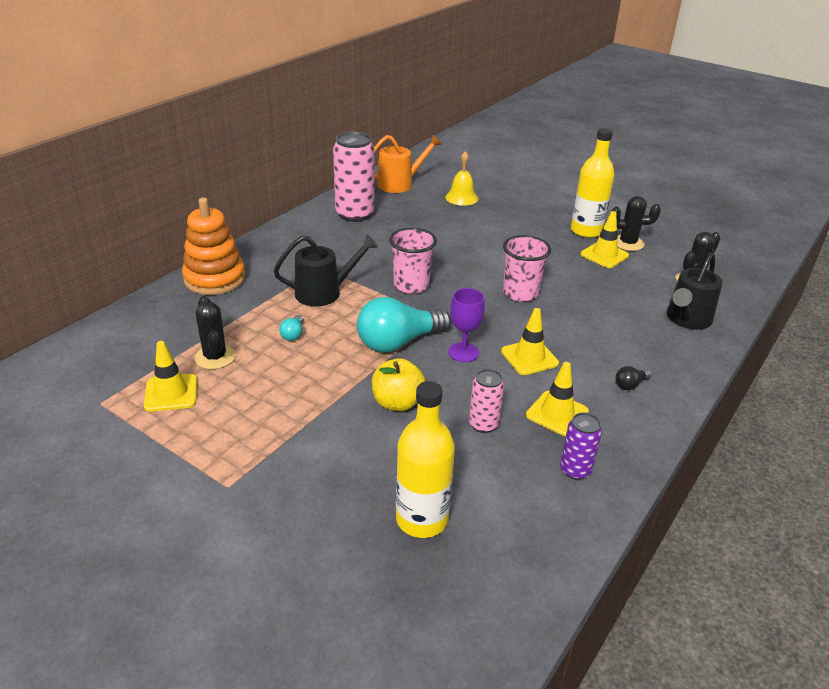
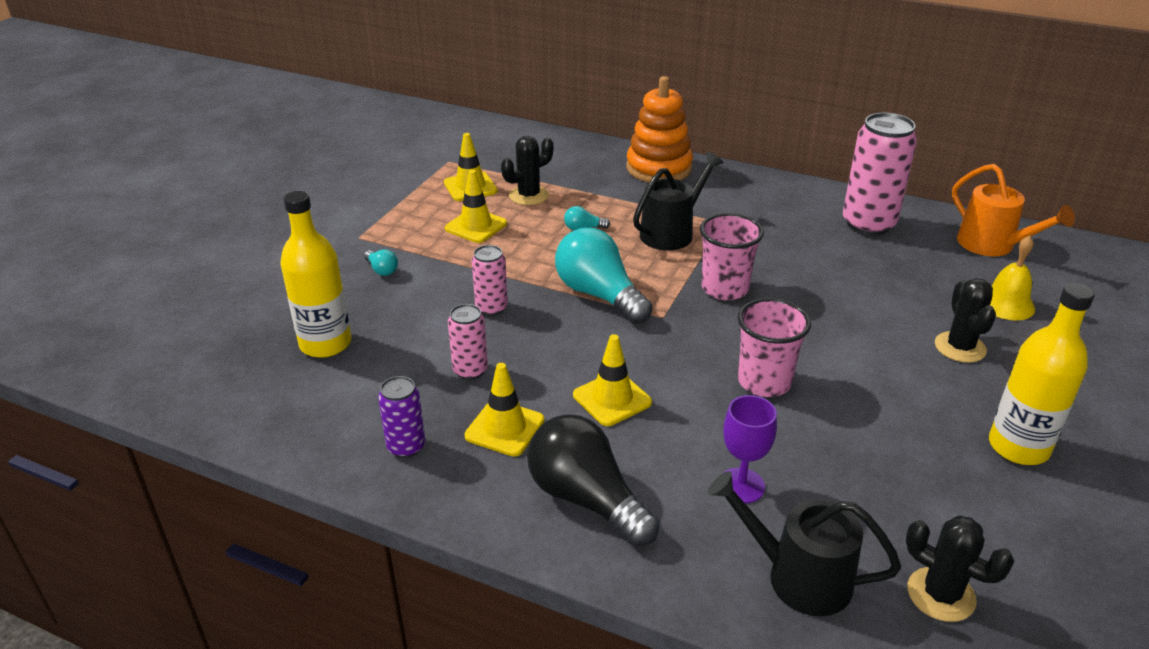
camera: 80 degrees right, 0 degrees up
black watering can [273,234,378,307] -> black watering can turned 105 degrees counterclockwise [633,152,723,250]
yellow apple [372,358,426,411] -> pink can [472,245,508,316]
purple goblet [448,288,485,362] -> purple goblet moved to [722,395,777,503]
yellow traffic cone [581,211,629,268] -> yellow traffic cone moved to [445,170,507,243]
black cactus [611,196,661,251] -> black cactus moved to [935,278,996,363]
black light bulb [615,366,652,390] -> black light bulb [527,414,660,547], size x2.39
none -> turquoise light bulb [364,249,398,276]

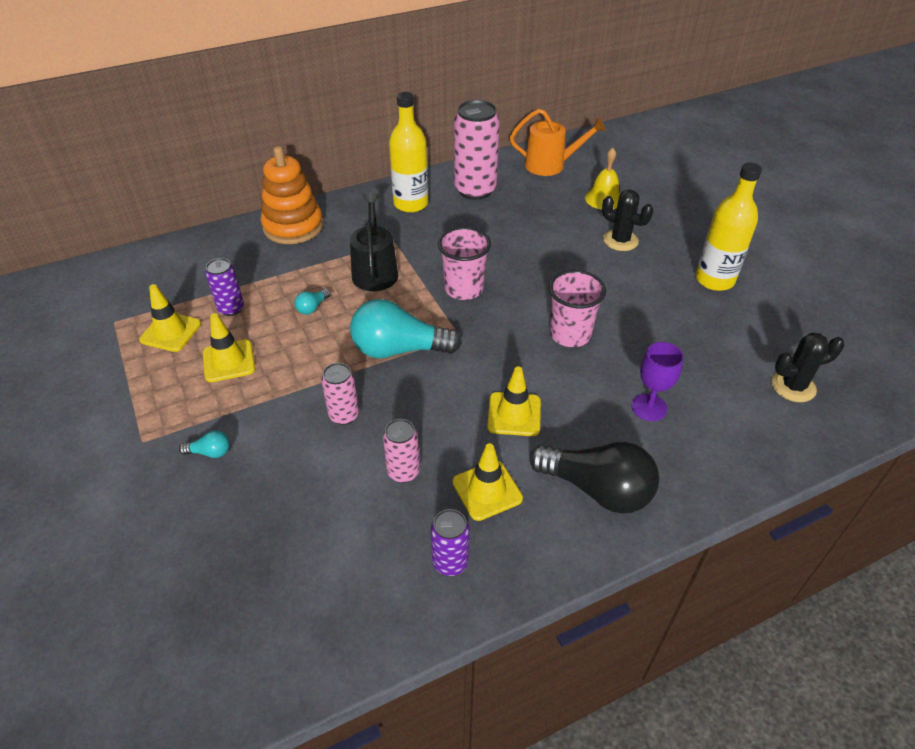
camera: 50 degrees left, 10 degrees up
yellow bottle [280,191,351,358] -> yellow bottle moved to [389,92,428,213]
black cactus [501,136,553,205] -> purple can [205,258,244,316]
black light bulb [527,414,660,547] -> black light bulb turned 150 degrees counterclockwise [529,442,659,514]
black watering can [708,471,901,616] -> none

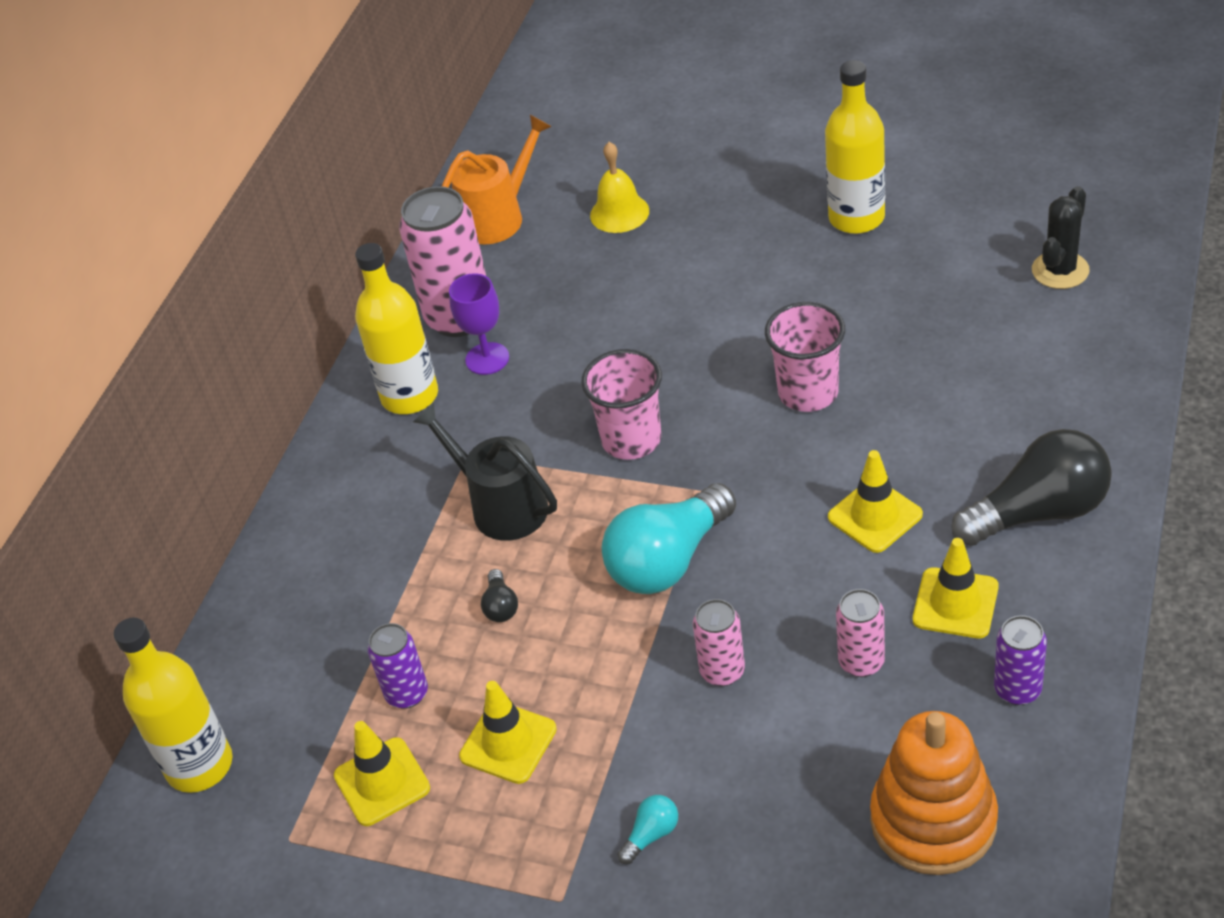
camera: 40 degrees left, 0 degrees up
orange stacking toy [261,146,323,244] -> orange stacking toy moved to [870,711,998,875]
turquoise light bulb [294,289,331,315] -> black light bulb [481,569,518,622]
black cactus [602,189,653,251] -> none
purple goblet [632,342,684,421] -> purple goblet moved to [449,273,509,375]
none -> yellow bottle [114,618,233,793]

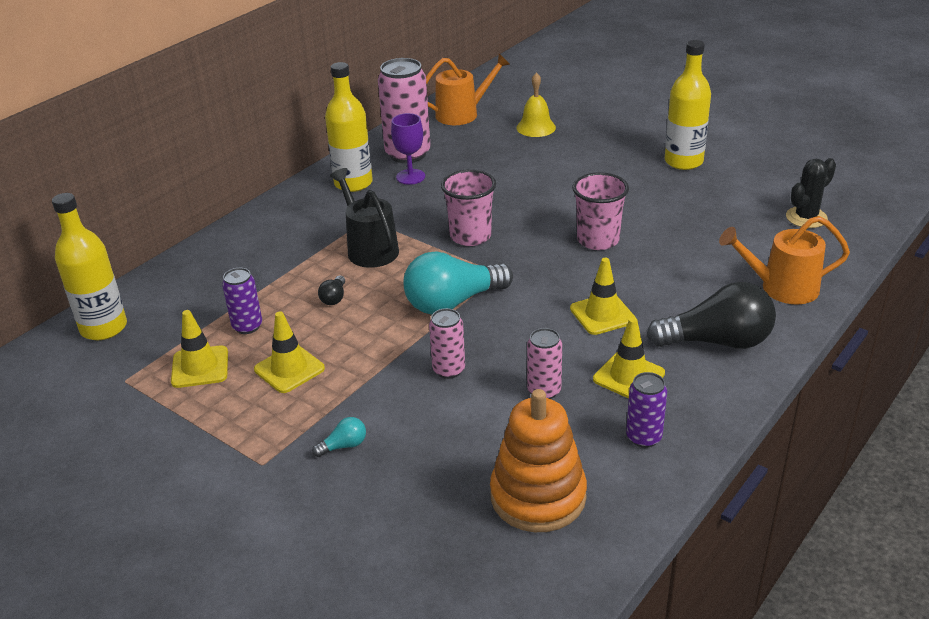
camera: 15 degrees right, 10 degrees down
none -> orange watering can [719,216,850,304]

